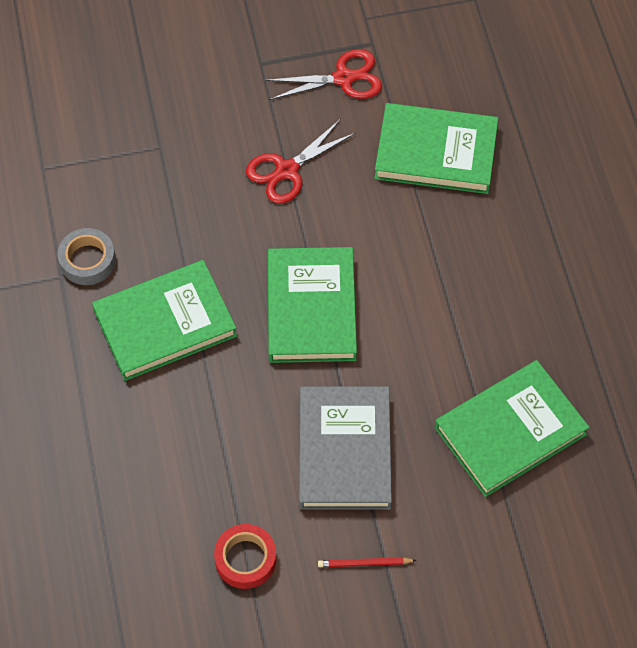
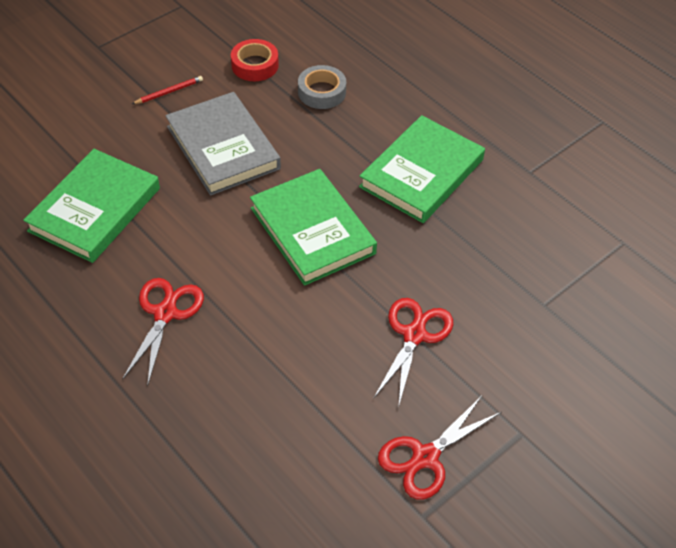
camera: 150 degrees right, 10 degrees down
grey tape [58,228,116,285] -> grey tape moved to [298,65,346,109]
green book [374,103,498,194] -> none
none -> red scissors [122,278,204,386]

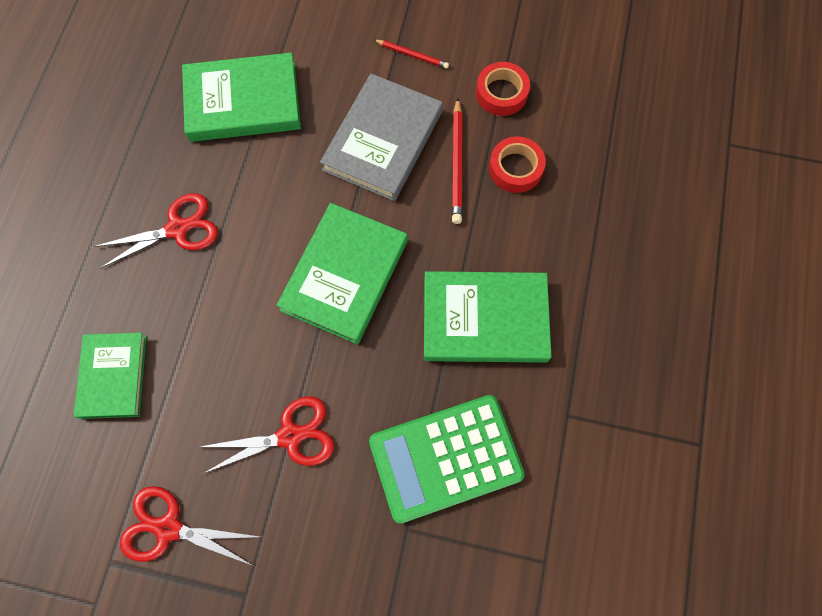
camera: 55 degrees right, 20 degrees up
grey tape [298,65,346,109] -> red tape [489,136,546,193]
none -> green book [74,333,147,419]
none -> green calculator [369,395,525,523]
none -> red pencil [452,98,462,224]

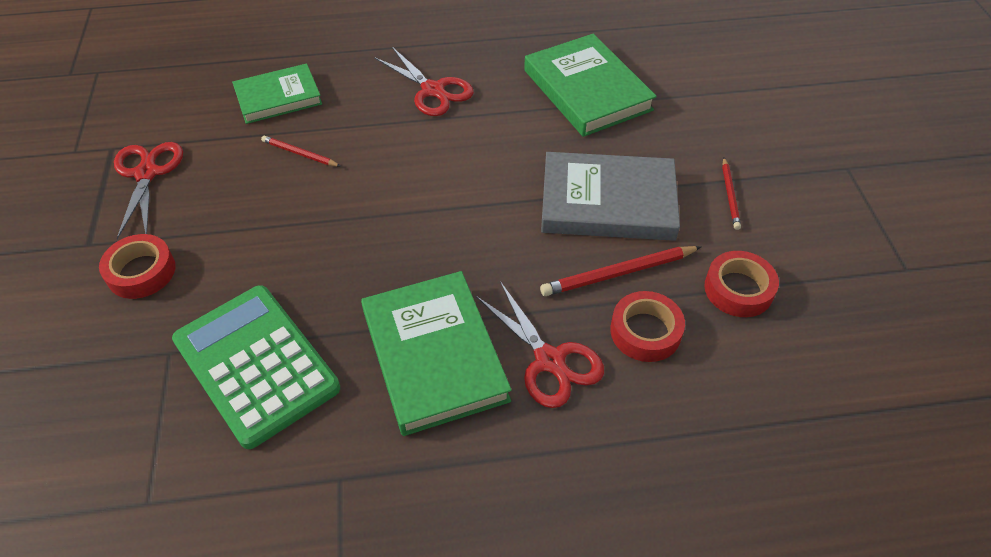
camera: 70 degrees right, 20 degrees down
red scissors [199,396,335,474] -> red scissors moved to [476,281,604,408]
green book [277,203,408,344] -> none
none -> red tape [99,234,176,299]
none -> red pencil [261,136,340,167]

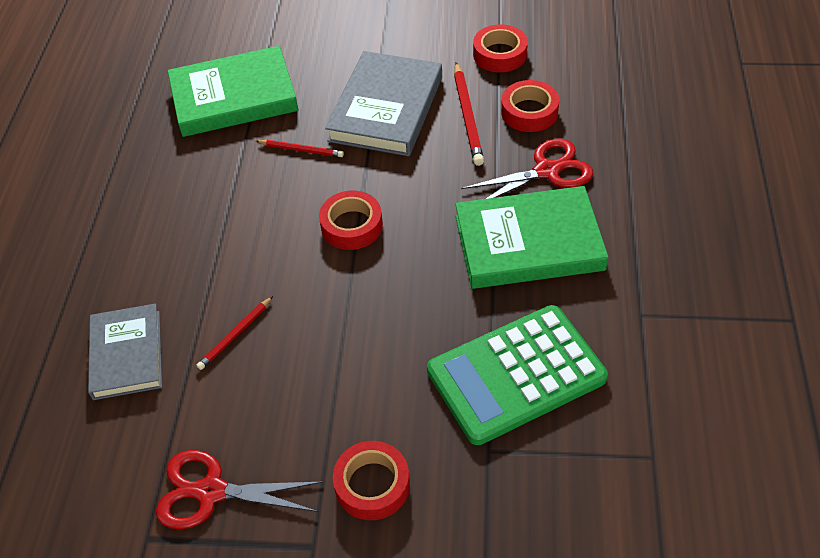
camera: 75 degrees left, 0 degrees up
green book [232,63,322,124] -> grey book [88,304,162,400]
red scissors [374,47,474,116] -> none
red pencil [722,158,741,230] -> red pencil moved to [256,140,344,157]
none -> red tape [319,191,383,250]

